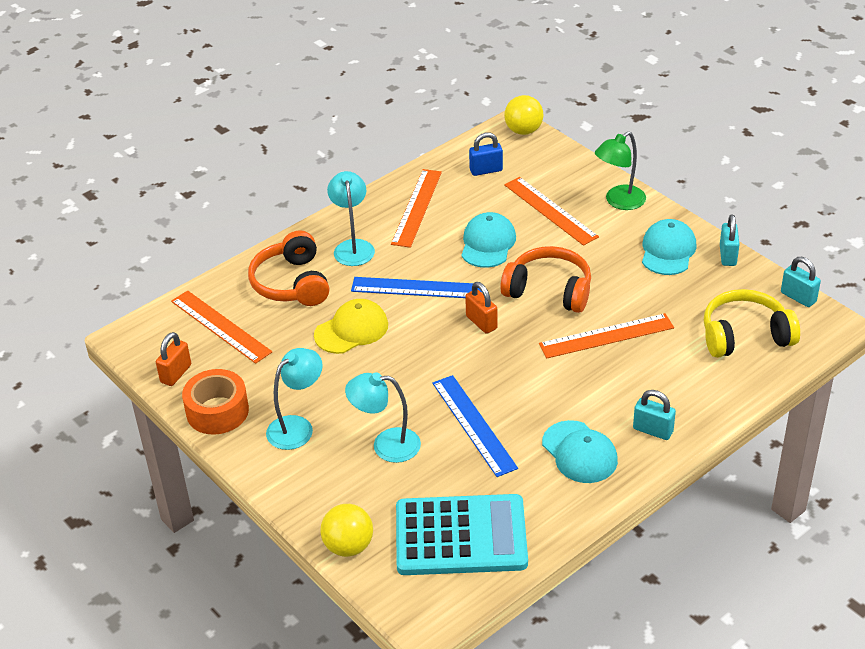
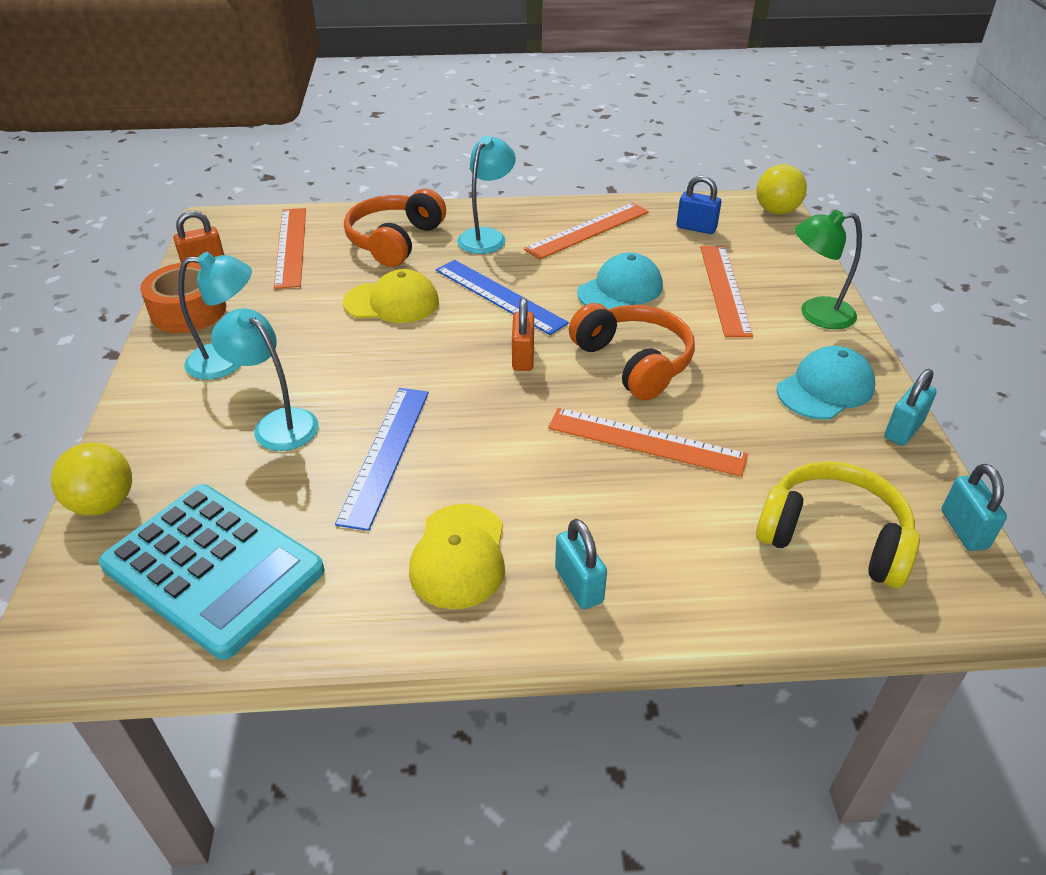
camera: 35 degrees right, 0 degrees up
turquoise cap [542,420,618,483] -> yellow cap [409,504,505,609]

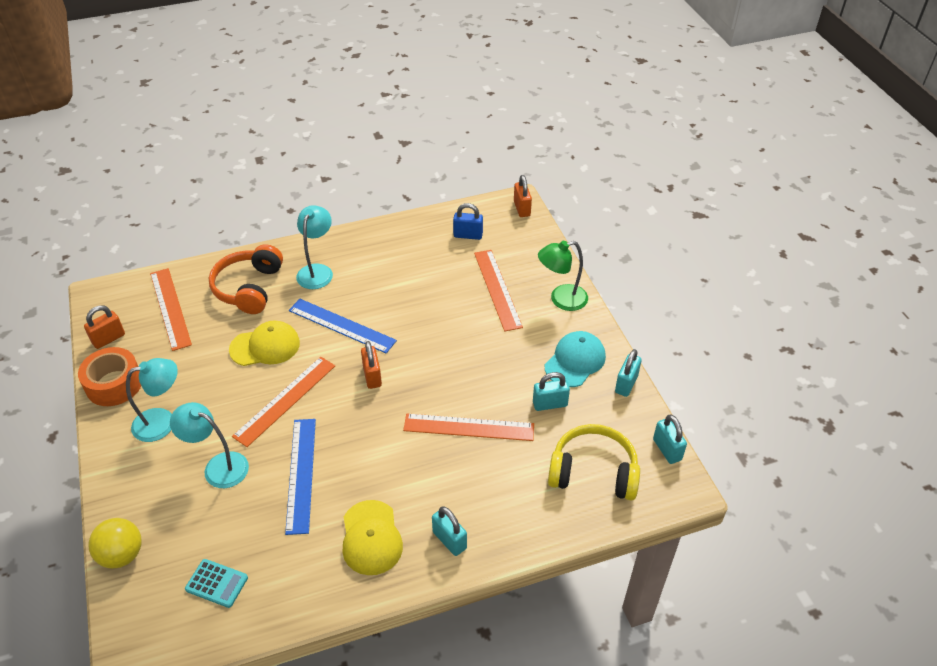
camera: 15 degrees left, 5 degrees up
turquoise calculator [99,484,325,660] -> turquoise calculator [185,559,248,608], size x0.42
orange ruler [524,203,649,260] -> orange ruler moved to [232,357,335,447]
orange headphones [569,303,695,400] -> none
turquoise cap [577,252,663,309] -> none
yellow ball [756,164,807,215] -> orange padlock [514,175,532,217]
none -> turquoise padlock [533,372,570,411]

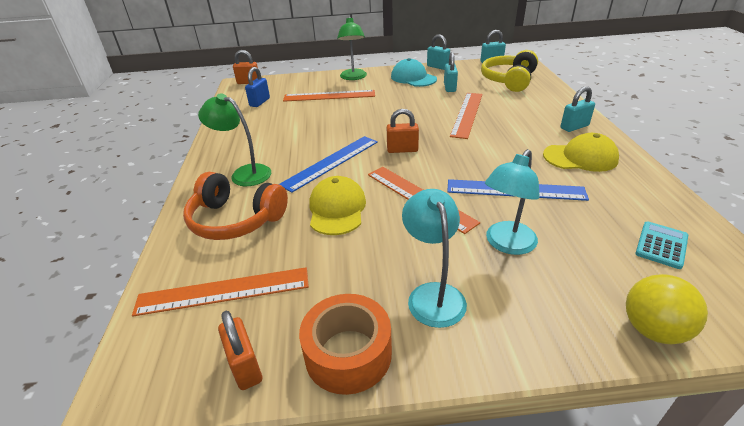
camera: 75 degrees left, 10 degrees down
turquoise lamp [296,205,333,289] -> green lamp [198,93,271,186]

